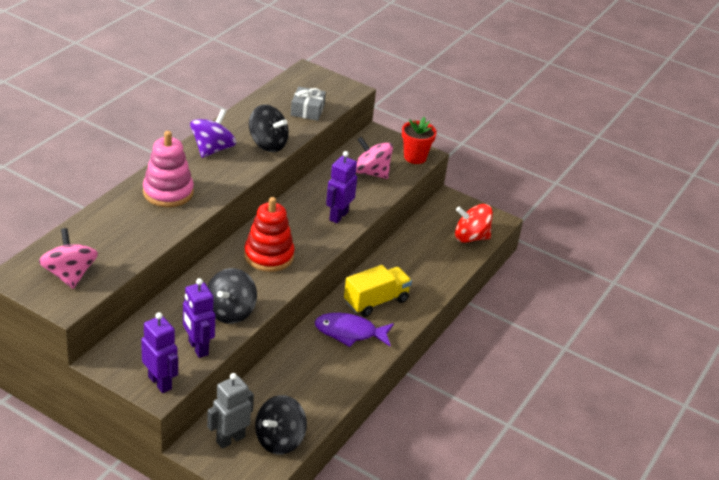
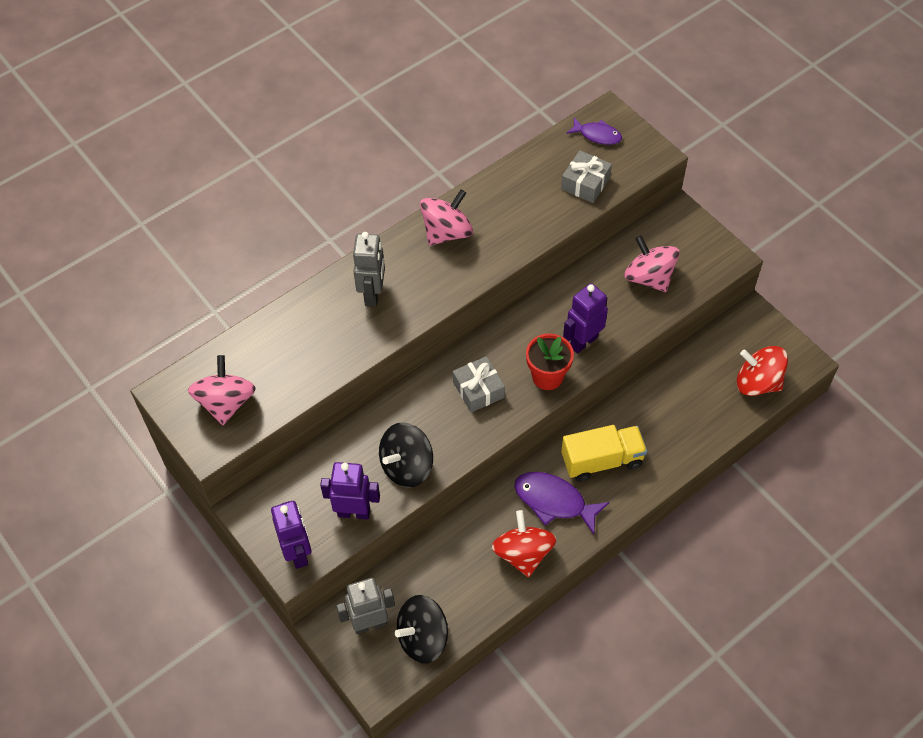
camera: 25 degrees right, 20 degrees up
pink stacking toy [143,131,194,207] -> grey robot [353,232,385,307]
purple robot [183,278,215,358] -> purple robot turned 105 degrees clockwise [320,462,380,520]
purple spinning top [190,109,236,158] -> pink spinning top [420,190,473,246]
red stacking toy [244,197,295,272] -> grey gift [453,356,505,413]
black spinning top [249,104,289,152] -> none
red flower pot [402,117,437,164] -> red flower pot moved to [526,333,574,390]
none -> red spinning top [492,510,556,577]
none -> purple fish [566,118,622,145]

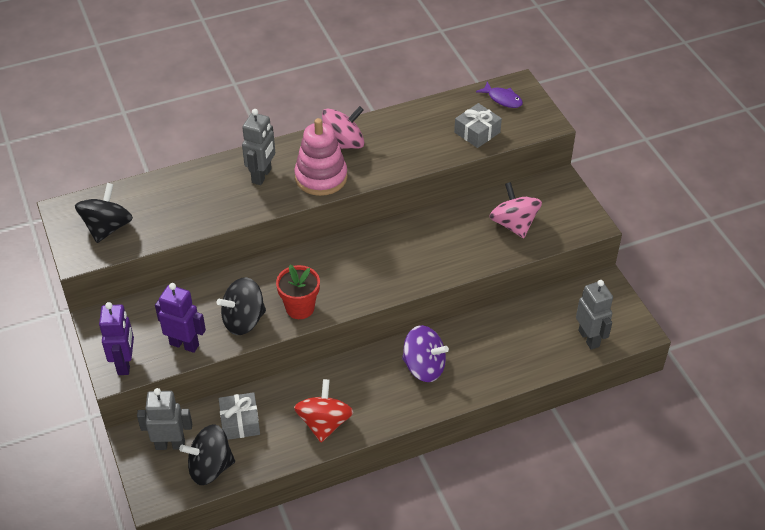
camera: 15 degrees right, 10 degrees down
pink spinning top [188,355,256,425] -> black spinning top [75,183,133,243]
grey gift [453,356,505,413] -> grey gift moved to [219,392,260,440]
purple fish [514,472,610,535] -> none
red flower pot [526,333,574,390] -> red flower pot moved to [276,265,320,319]
yellow truck [561,425,647,482] -> purple spinning top [402,325,449,382]
purple robot [563,283,608,353] -> none
red spinning top [737,346,788,396] -> grey robot [576,280,613,349]
none -> pink stacking toy [294,118,348,196]

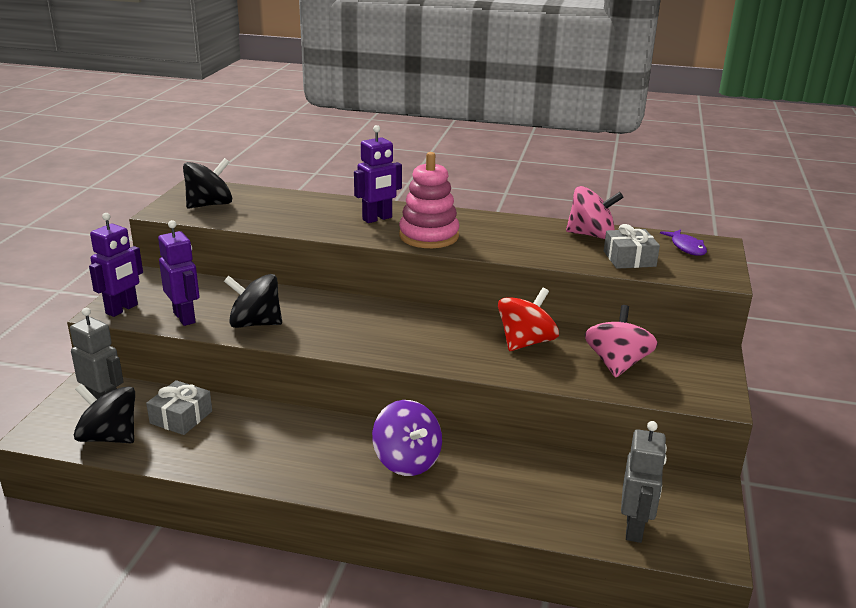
camera: 35 degrees right, 20 degrees down
grey robot [242,109,275,185] -> purple robot [354,125,402,223]
red flower pot [276,265,320,319] -> none
red spinning top [294,379,353,442] -> red spinning top moved to [498,288,559,351]
pink spinning top [322,106,365,149] -> pink spinning top moved to [566,186,624,239]

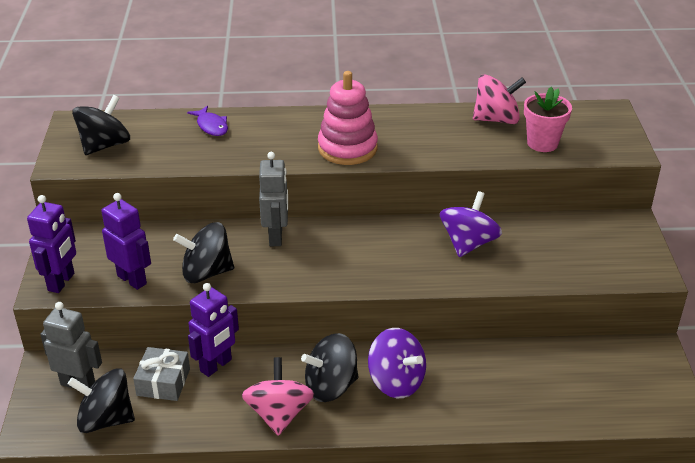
camera: 15 degrees left, 10 degrees up
purple robot [354,125,402,223] -> purple robot moved to [188,283,239,377]
red spinning top [498,288,559,351] -> purple spinning top [440,191,502,257]
pink spinning top [585,305,658,378] -> pink spinning top moved to [242,357,314,436]
grey gift [604,224,660,269] -> pink flower pot [524,87,572,152]
grey robot [621,421,667,543] -> grey robot moved to [259,152,288,246]
purple fish [660,229,707,256] -> purple fish moved to [187,106,228,136]
none -> black spinning top [301,333,359,402]

